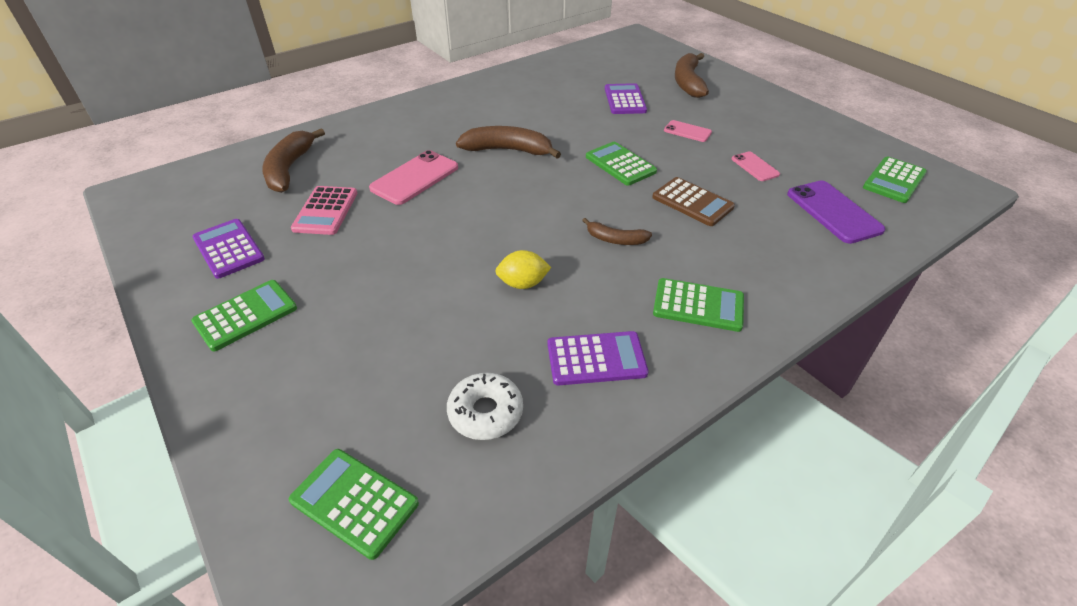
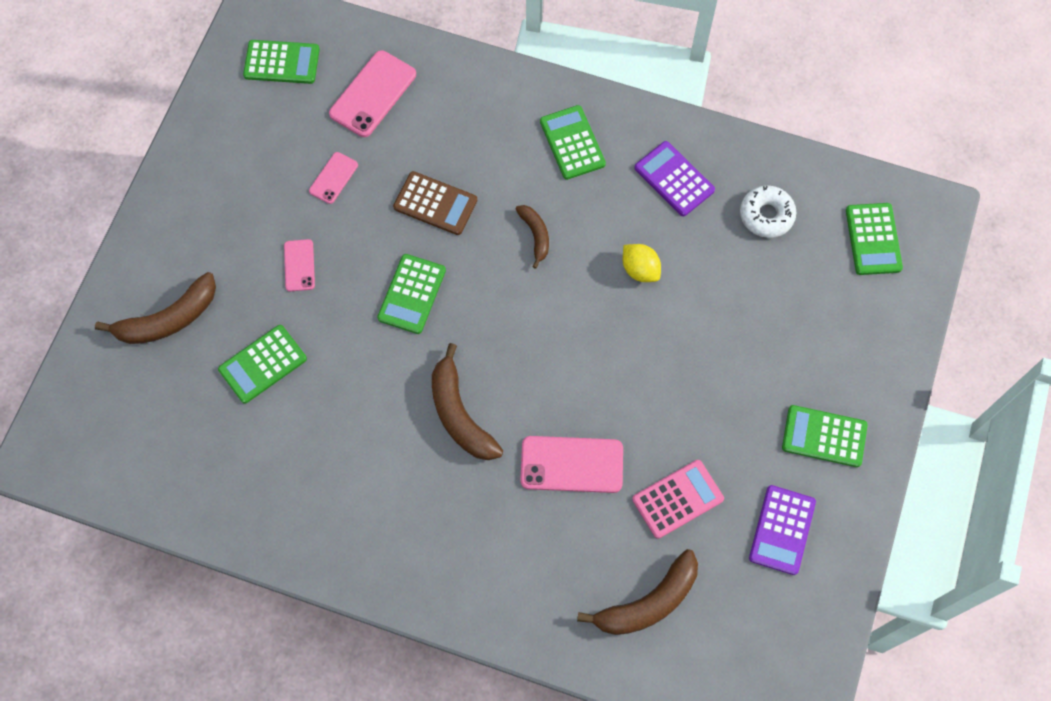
camera: 125 degrees left, 25 degrees up
purple calculator [605,83,647,114] -> green calculator [218,325,307,404]
brown calculator [652,177,735,226] -> brown calculator turned 105 degrees clockwise [393,171,477,235]
purple phone [787,181,885,244] -> pink phone [329,50,416,137]

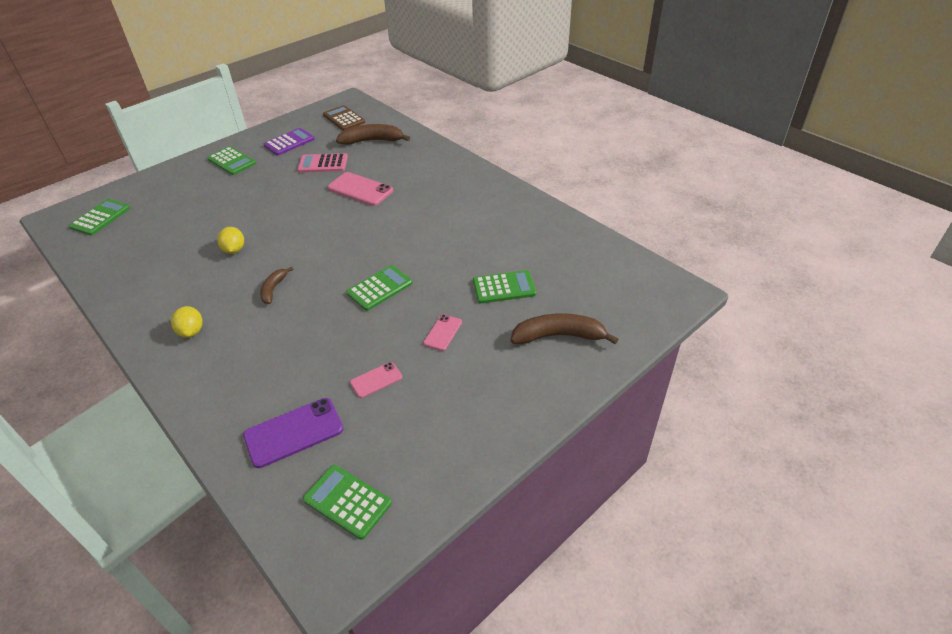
camera: 150 degrees left, 25 degrees down
pink phone [329,50,416,137] -> purple phone [243,398,343,468]
brown calculator [393,171,477,235] -> brown calculator moved to [323,105,365,131]
brown banana [432,343,503,460] -> none
green calculator [540,105,606,180] -> yellow lemon [171,306,203,338]
purple calculator [634,141,715,216] -> none
white donut [740,186,796,238] -> none

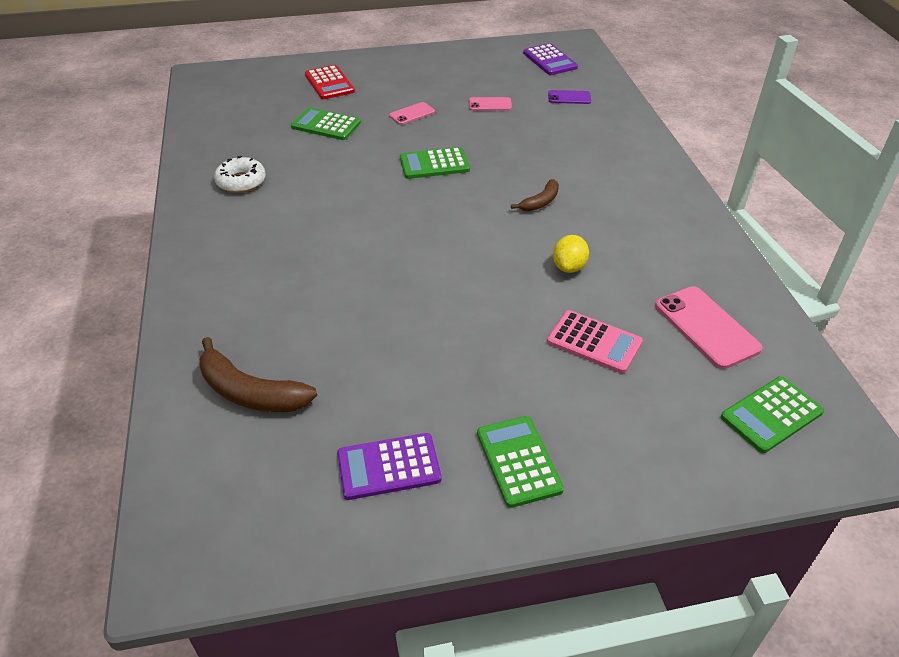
camera: 150 degrees left, 0 degrees up
yellow lemon [171,306,203,338] -> none
purple phone [243,398,343,468] -> purple phone [548,90,591,104], size x0.57
pink calculator [298,153,348,173] -> pink calculator moved to [547,310,643,374]
green calculator [303,465,392,540] -> purple calculator [523,43,578,75]
brown calculator [323,105,365,131] -> none
pink phone [328,172,393,206] -> pink phone moved to [655,286,763,369]
brown banana [510,313,618,344] -> red calculator [305,65,355,99]
none -> white donut [214,156,266,193]

